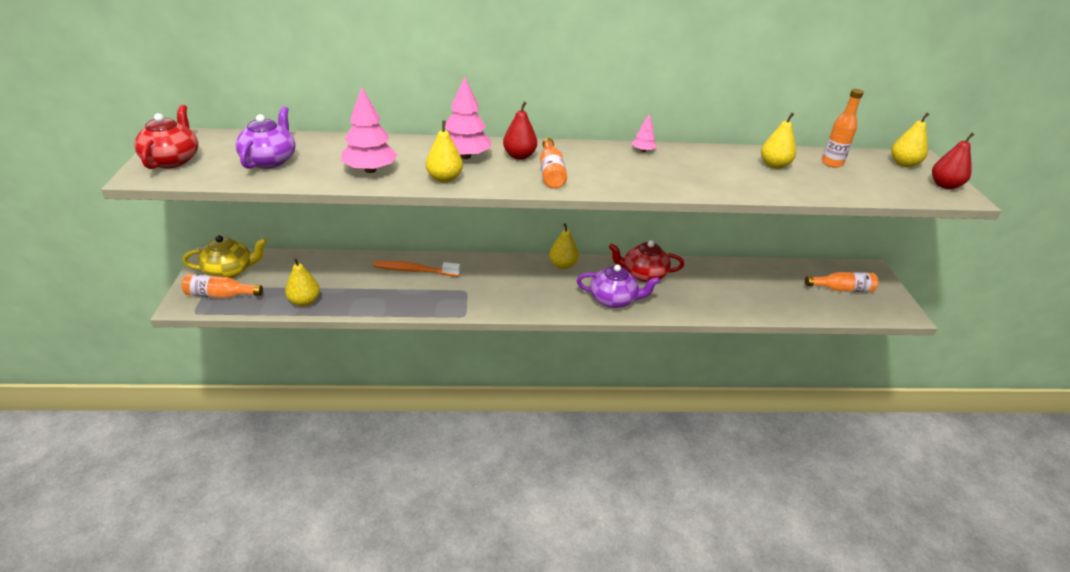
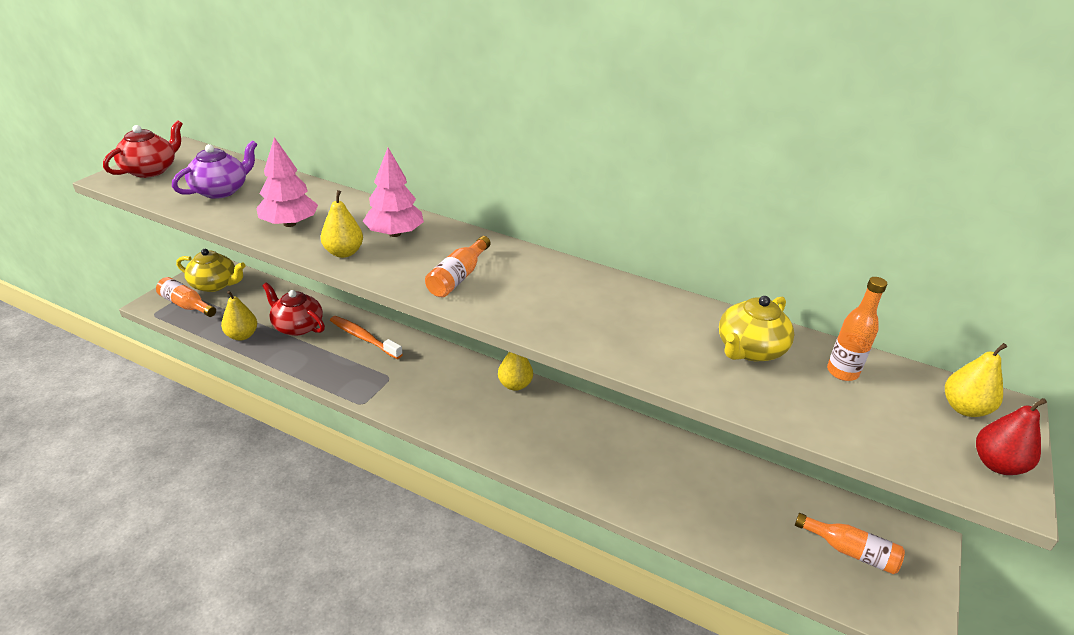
camera: 30 degrees right, 0 degrees up
red pear [503,102,537,160] -> none
purple teapot [577,264,660,308] -> none
red teapot [609,241,684,282] -> red teapot moved to [262,282,325,336]
pink tree [632,114,657,152] -> none
yellow pear [761,112,796,169] -> yellow teapot [719,296,794,361]

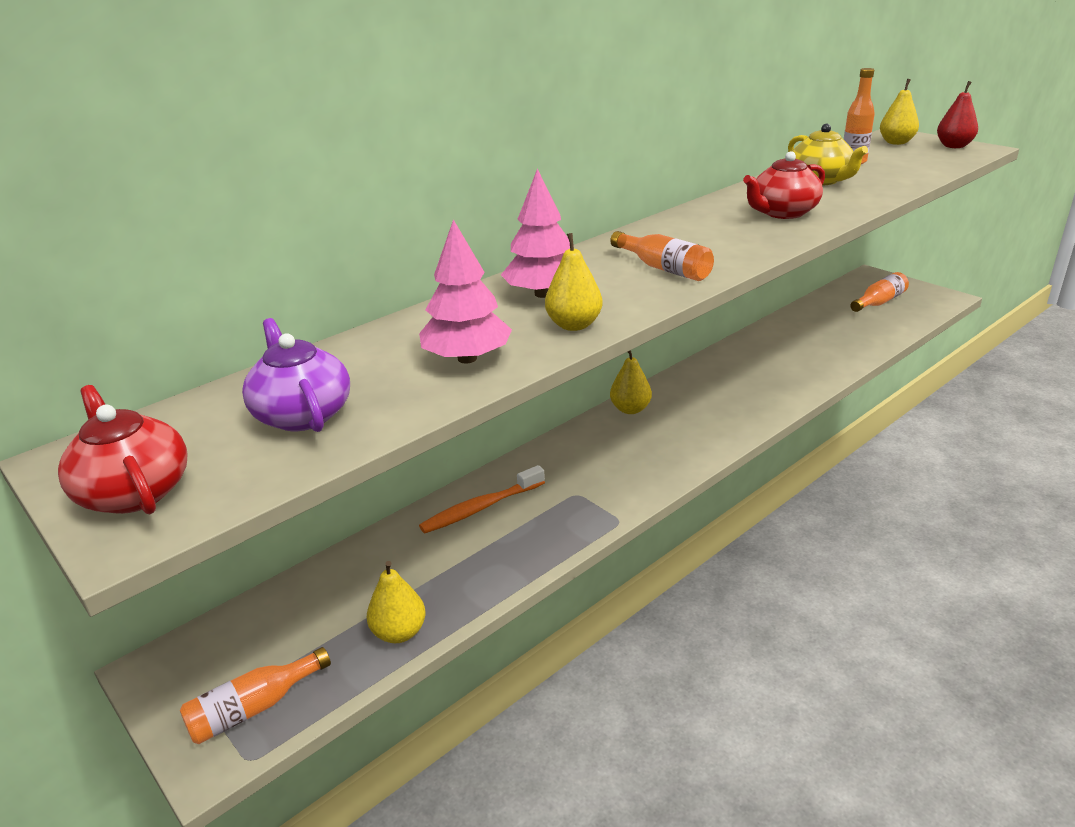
camera: 65 degrees left, 5 degrees down
yellow teapot [176,249,246,292] -> none
red teapot [262,282,325,336] -> red teapot moved to [743,151,825,219]

